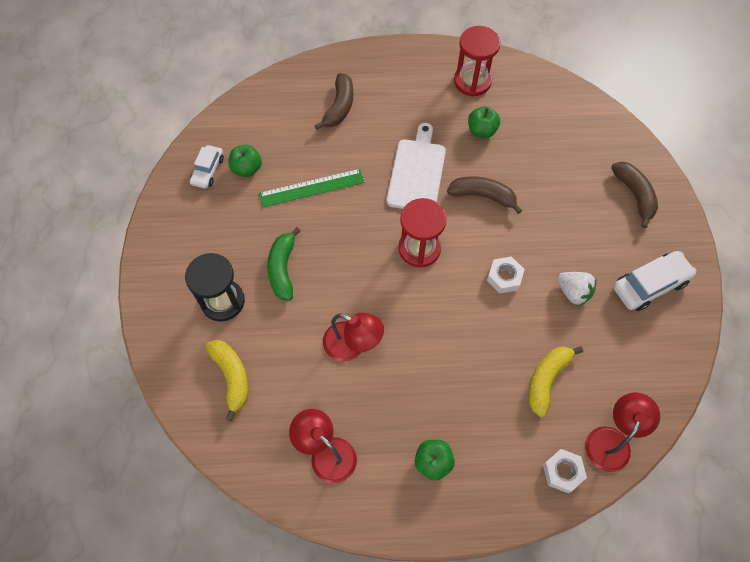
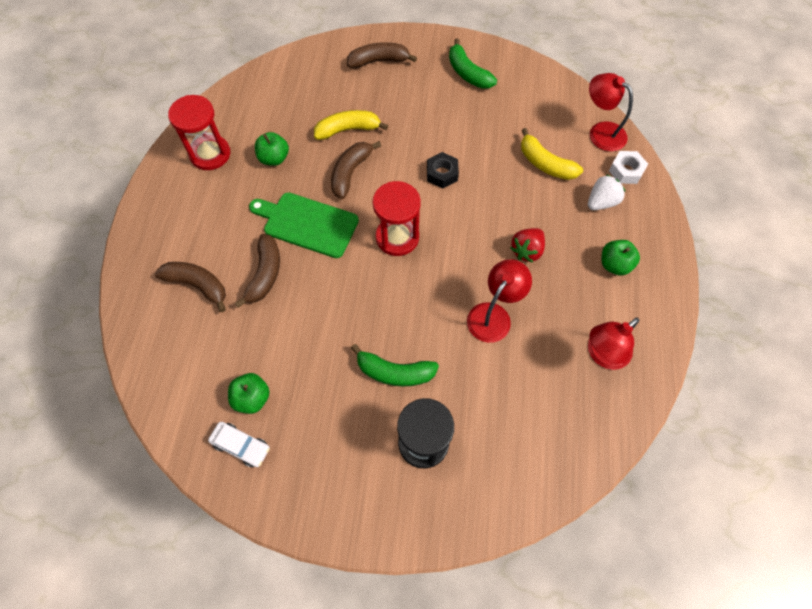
camera: 80 degrees left, 0 degrees up
yellow banana [206,340,248,421] -> yellow banana moved to [314,110,388,140]
green ruler [259,169,365,207] -> none
white cutting board [387,123,446,209] -> green cutting board [249,193,359,258]
white nut [487,256,525,293] -> black nut [427,152,459,188]
white strawberry [557,272,597,306] -> white strawberry moved to [588,175,626,210]
white car [613,251,697,311] -> green banana [449,38,497,89]
none -> brown banana [235,234,280,308]
none -> red strawberry [510,228,545,262]

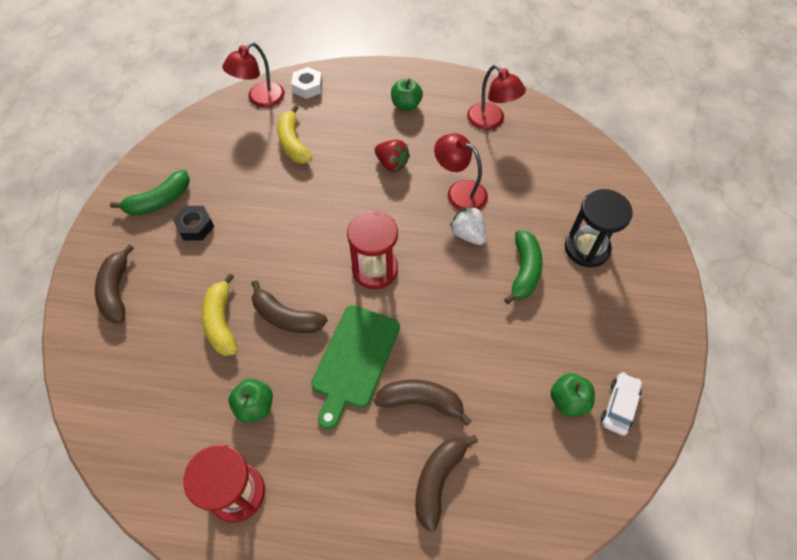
camera: 90 degrees left, 5 degrees down
black nut [427,152,459,188] -> black nut moved to [173,206,214,241]
yellow banana [521,128,583,180] -> yellow banana turned 120 degrees clockwise [277,105,312,164]
white strawberry [588,175,626,210] -> white strawberry moved to [450,206,486,245]

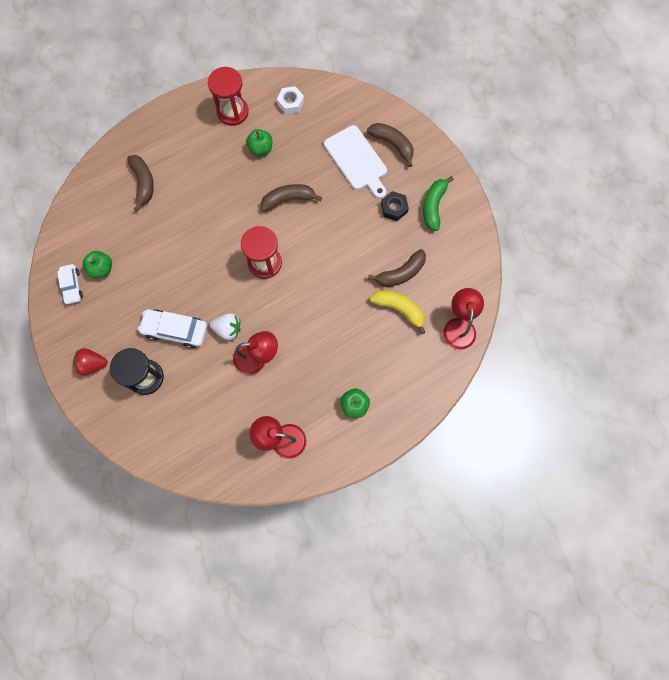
camera: 140 degrees right, 15 degrees up
yellow banana [202,273,237,356] -> none
white nut [291,67,323,99] -> white nut moved to [277,86,304,114]
green cutting board [311,305,400,430] -> none
brown banana [374,379,471,426] -> brown banana moved to [368,249,426,287]
red strawberry [375,139,410,172] -> red strawberry moved to [73,348,108,376]
green banana [504,230,542,304] -> white car [138,309,207,348]
none -> white cutting board [324,125,387,199]

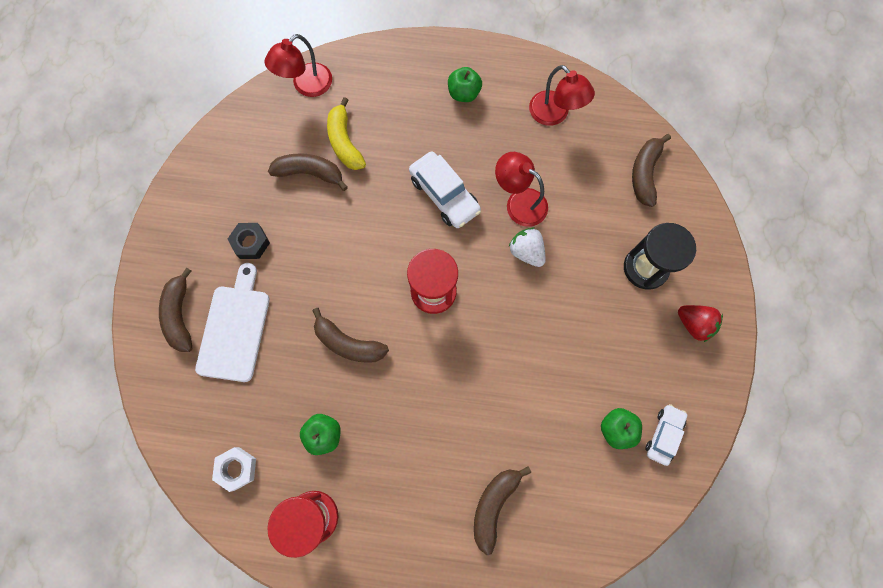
camera: 140 degrees left, 0 degrees up
white car [138,309,207,348] -> white car moved to [409,151,481,228]
green banana [423,176,454,231] -> none
none -> brown banana [632,134,671,207]

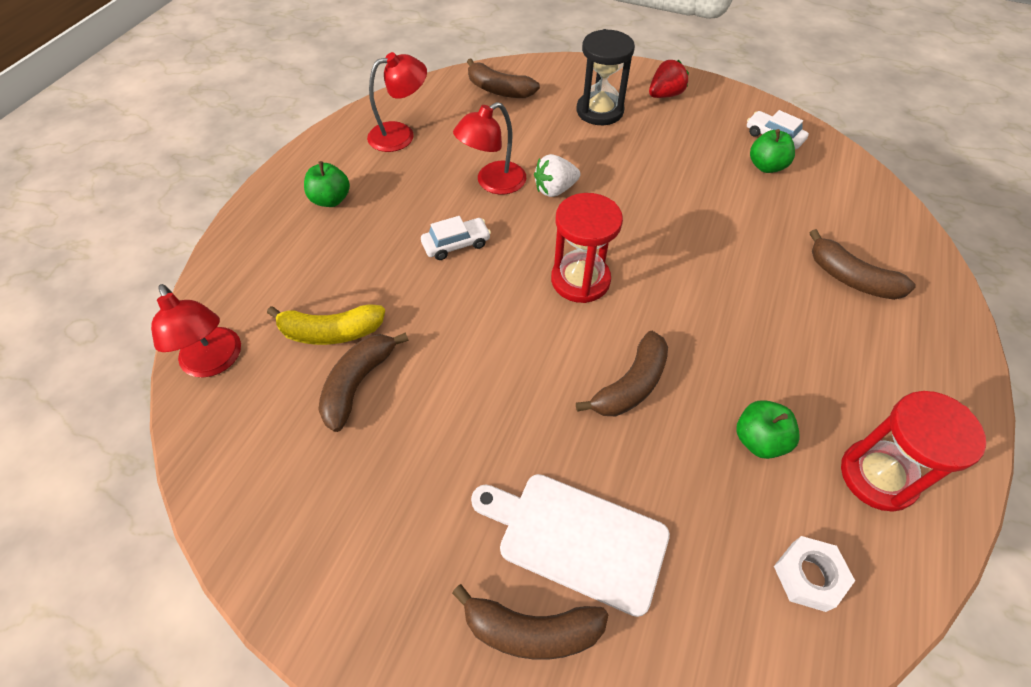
camera: 75 degrees left, 20 degrees down
black nut [228,223,270,259] -> none
white car [409,151,481,228] -> white car [421,216,491,260], size x0.63

